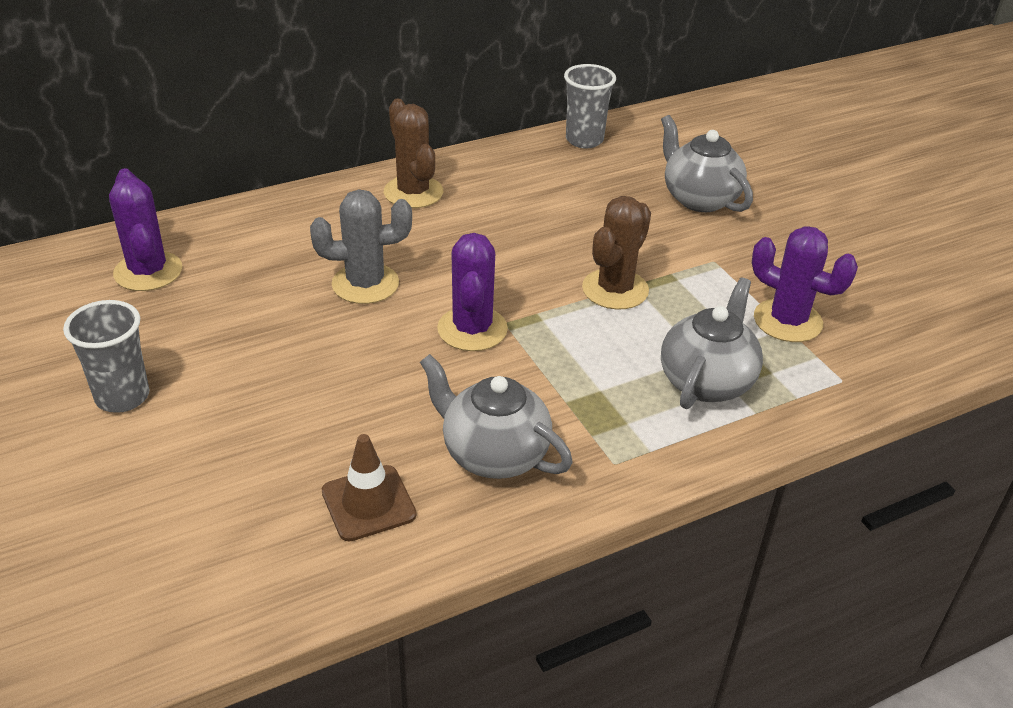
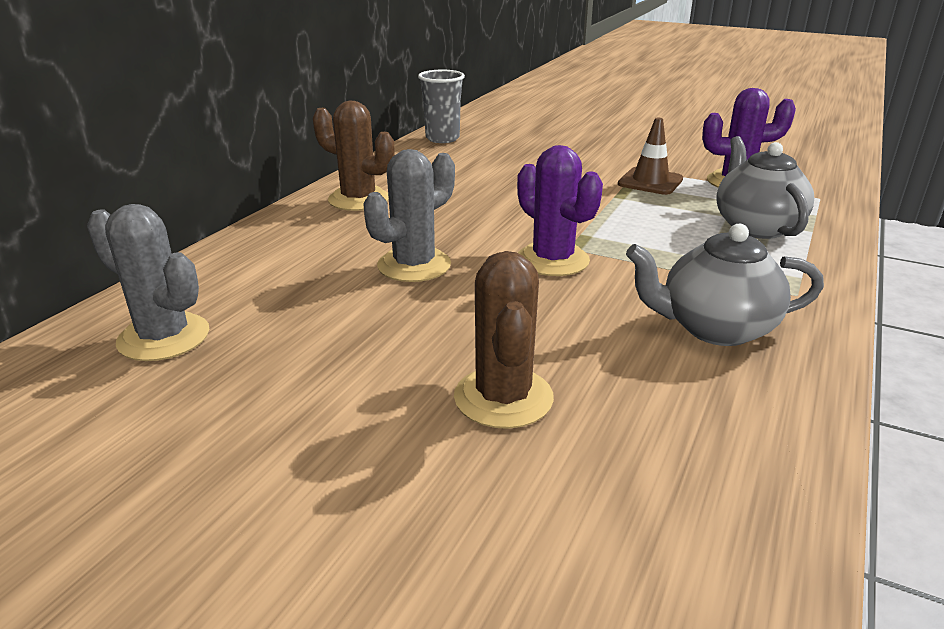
camera: 35 degrees left, 10 degrees down
grey cup [63,300,149,413] -> none
purple cactus [109,168,182,291] -> grey cactus [87,204,209,361]
brown traffic cone [322,434,416,542] -> brown traffic cone moved to [618,118,683,195]
brown cactus [582,196,651,310] -> brown cactus moved to [454,251,554,429]
grey teapot [661,115,753,212] -> none

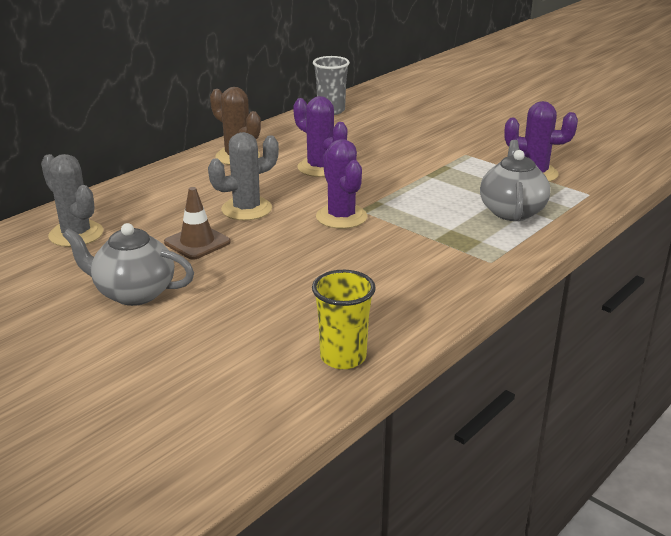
camera: 15 degrees right, 0 degrees up
brown cactus [454,251,554,429] -> none
brown traffic cone [618,118,683,195] -> brown traffic cone moved to [164,187,231,260]
grey teapot [626,224,824,346] -> grey teapot moved to [62,223,194,306]
none -> purple cactus [293,96,347,177]
none -> yellow cup [312,270,376,369]

